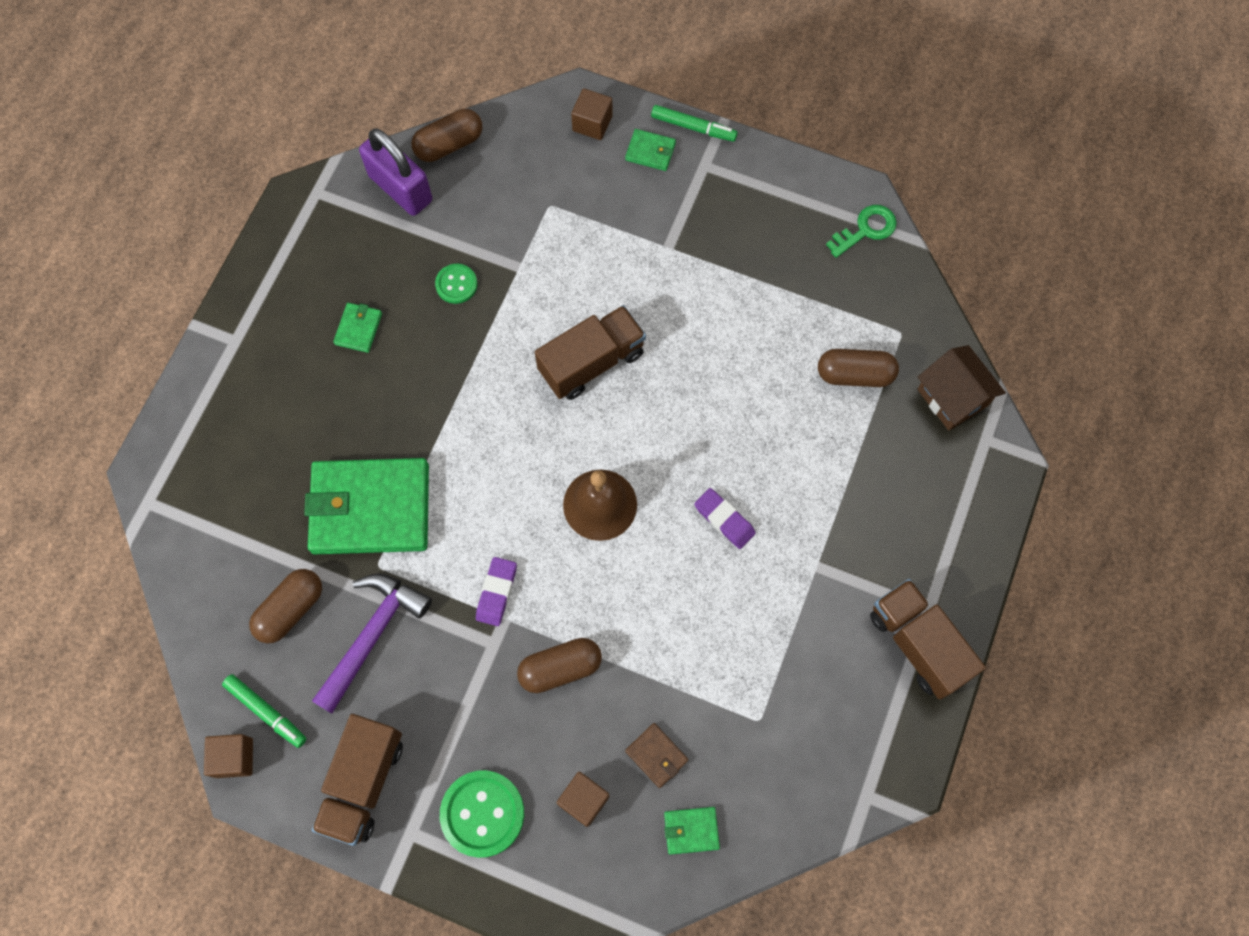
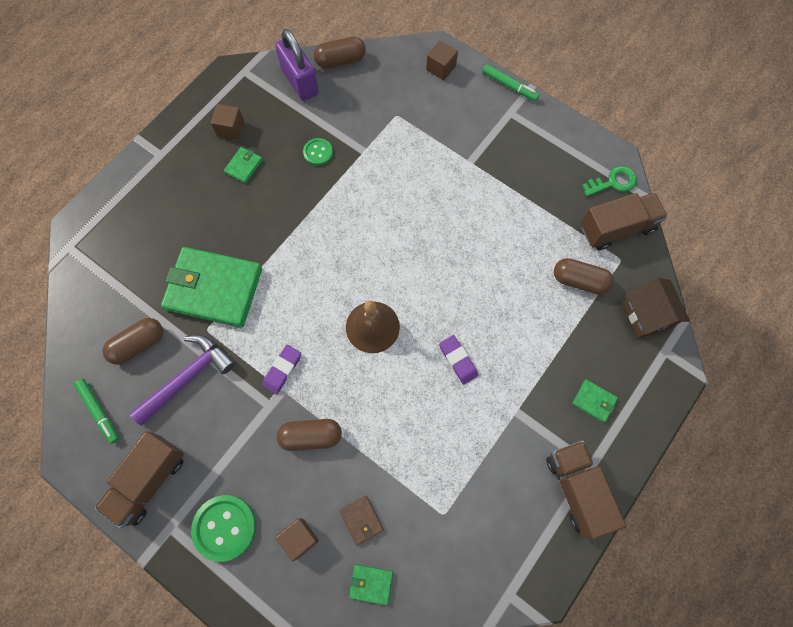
camera: 15 degrees right, 0 degrees up
brown cube [204,734,253,778] -> brown cube moved to [211,104,244,140]
brown truck [535,305,646,400] -> brown truck moved to [581,193,668,250]
green wallet [625,129,676,171] -> green wallet moved to [572,379,618,422]

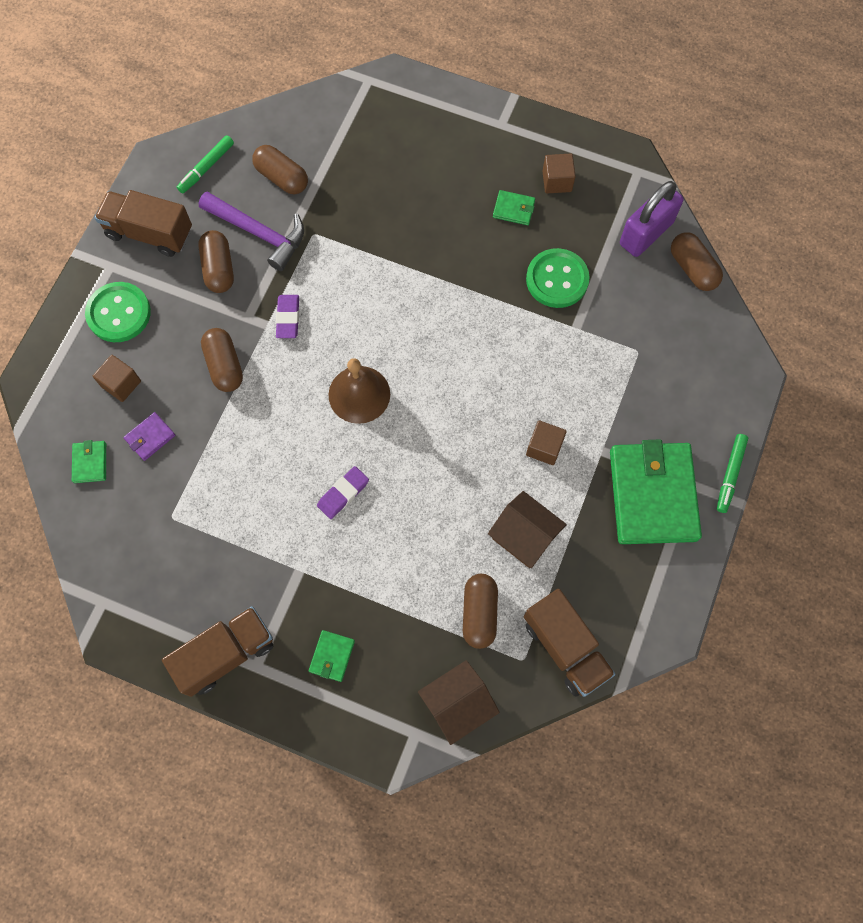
camera: 75 degrees right, 0 degrees up
green wallet [161,247,262,328] -> green wallet moved to [610,440,702,544]
purple eraser [262,345,301,394] -> purple eraser turned 75 degrees clockwise [276,295,299,338]
green button [303,138,333,166] -> green button [526,248,590,308], size x1.75
brown wallet [340,496,384,545] -> purple wallet [123,412,175,461]
brown cube [426,41,458,80] -> brown cube moved to [526,420,567,465]
green key [582,166,637,197] -> none
none -> brown capsule [198,230,234,293]
none -> brown house [488,491,567,568]

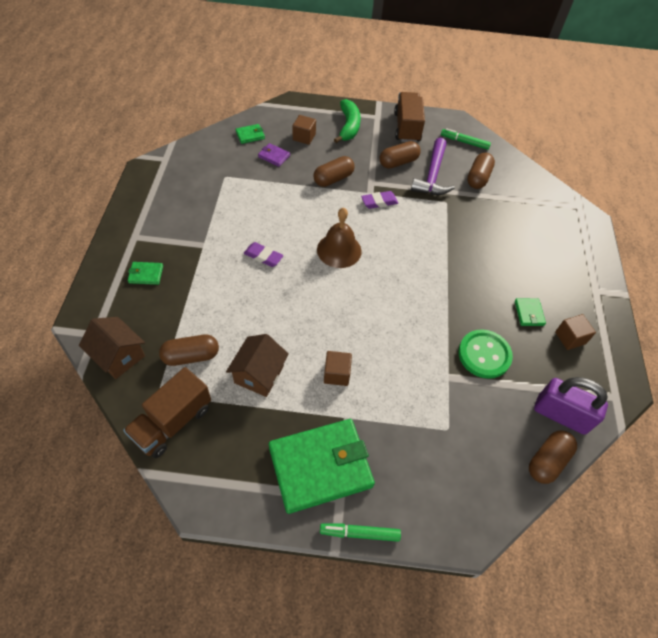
camera: 70 degrees right, 15 degrees down
green button [85,282,151,342] -> green banana [334,99,361,143]
brown truck [162,606,273,697] -> none

